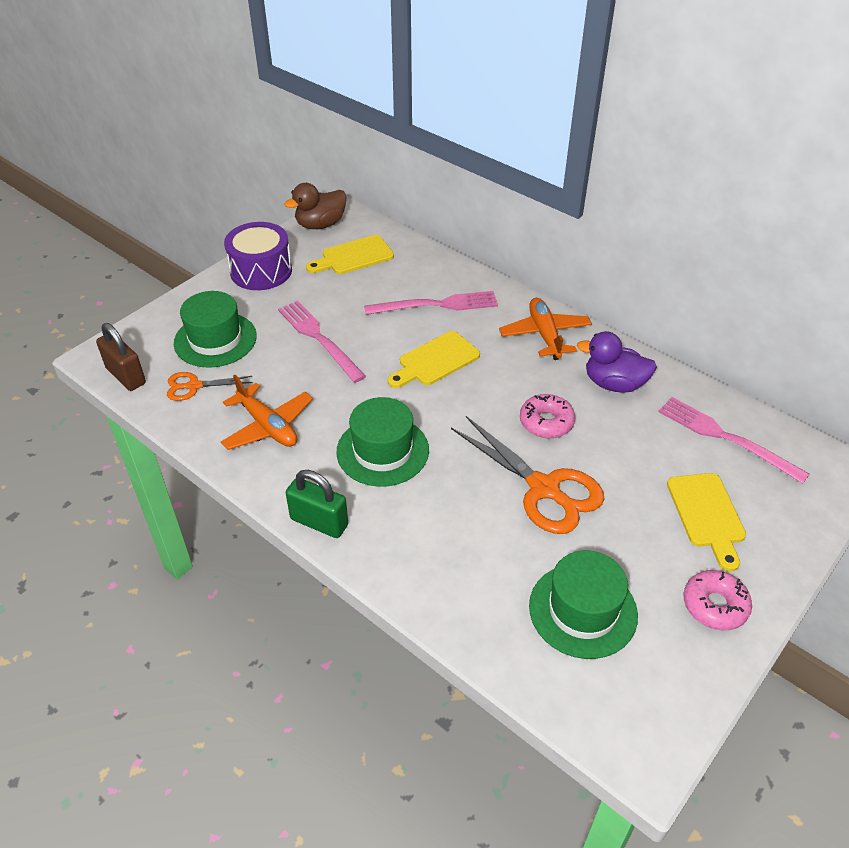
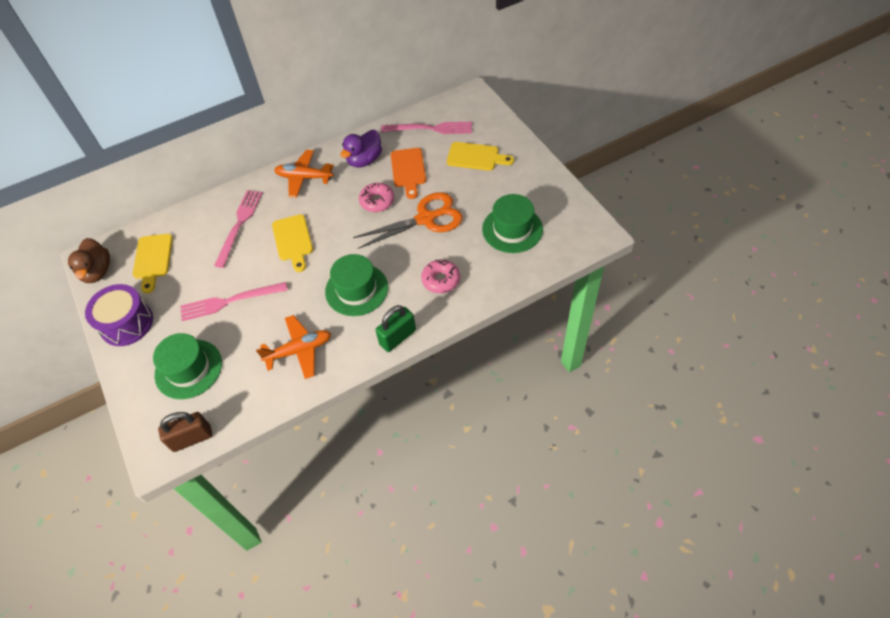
camera: 65 degrees left, 10 degrees up
orange scissors [167,372,252,401] -> none
pink fork [658,397,810,484] -> pink fork turned 150 degrees counterclockwise [381,122,472,134]
pink donut [683,570,752,631] -> pink donut moved to [421,260,460,293]
none -> orange cutting board [391,148,426,199]

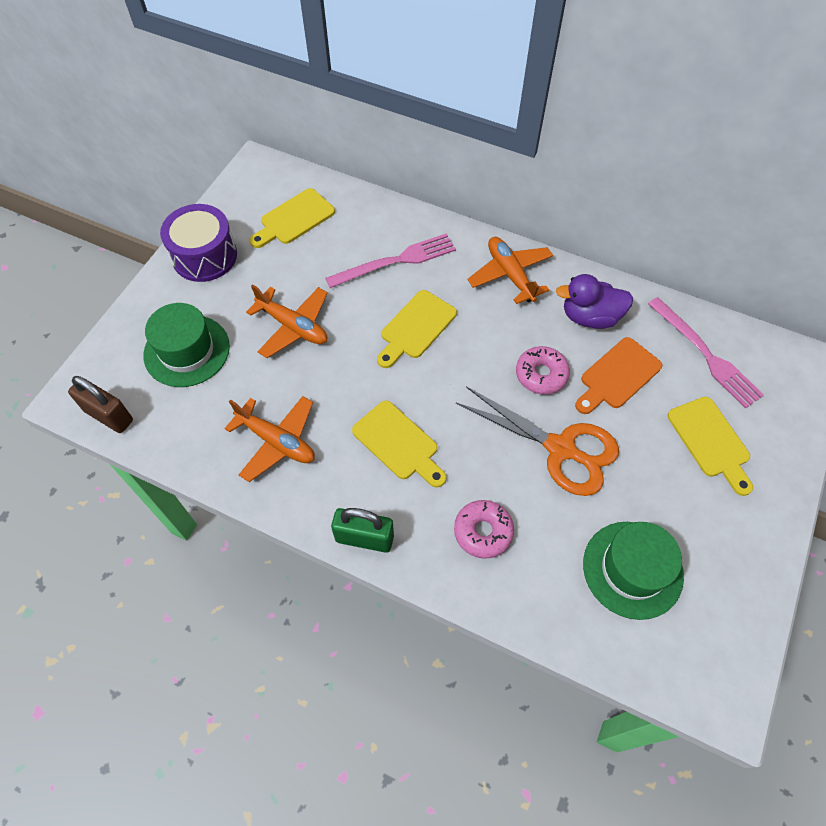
camera: 50 degrees right, 5 degrees up
brown duck [68,238,110,283] -> none
pink fork [180,282,288,321] -> orange plane [246,284,328,358]
green hat [325,254,388,316] -> yellow cutting board [352,401,446,488]

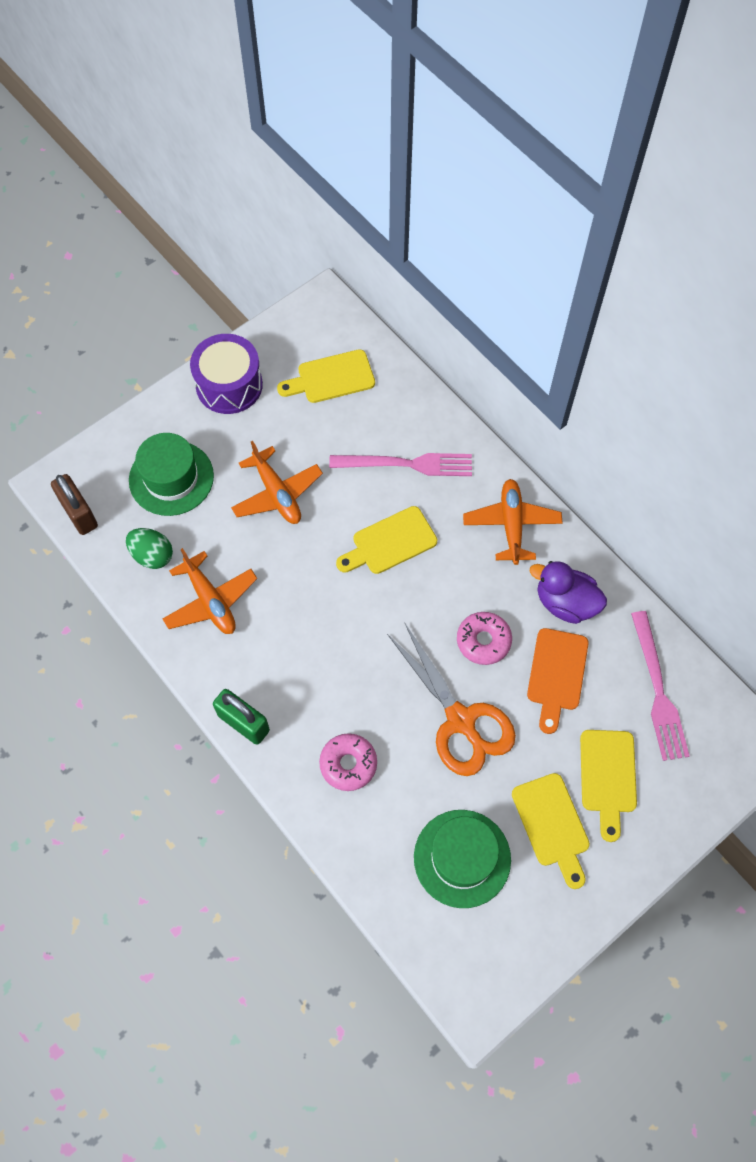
camera: 25 degrees right, 5 degrees up
yellow cutting board [352,401,446,488] -> yellow cutting board moved to [512,773,590,889]
orange cutting board [575,337,662,414] -> orange cutting board turned 60 degrees counterclockwise [527,628,589,734]
none -> green egg [126,528,173,569]

